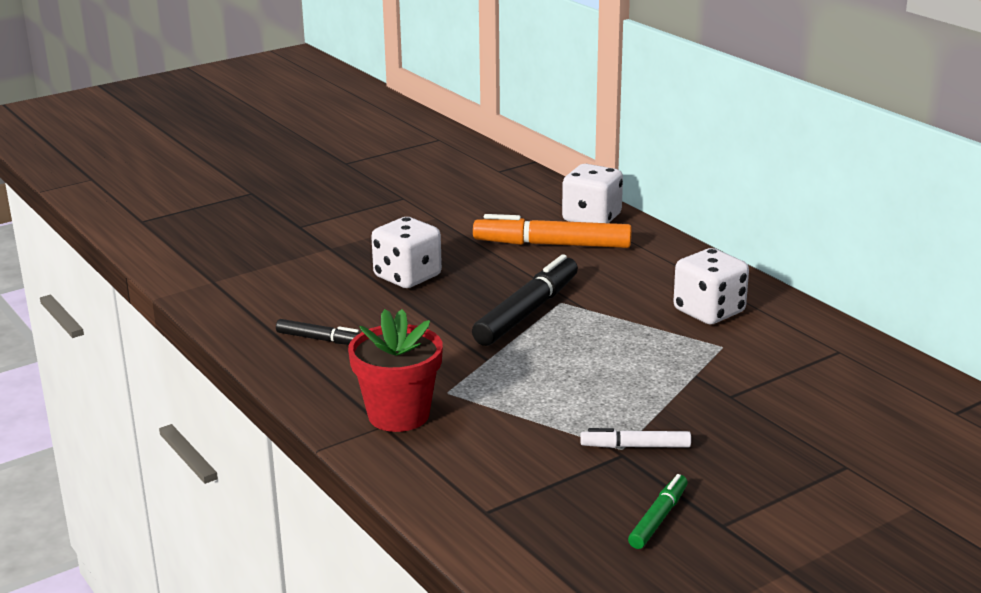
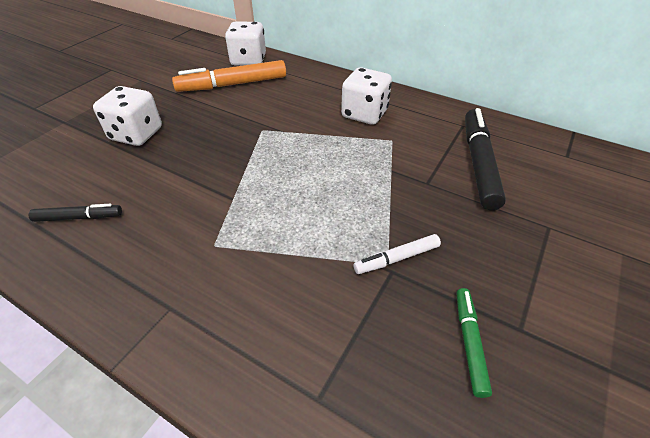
camera: 25 degrees left, 20 degrees up
red flower pot [348,309,443,432] -> none
black marker [472,254,578,346] -> black marker moved to [465,108,506,210]

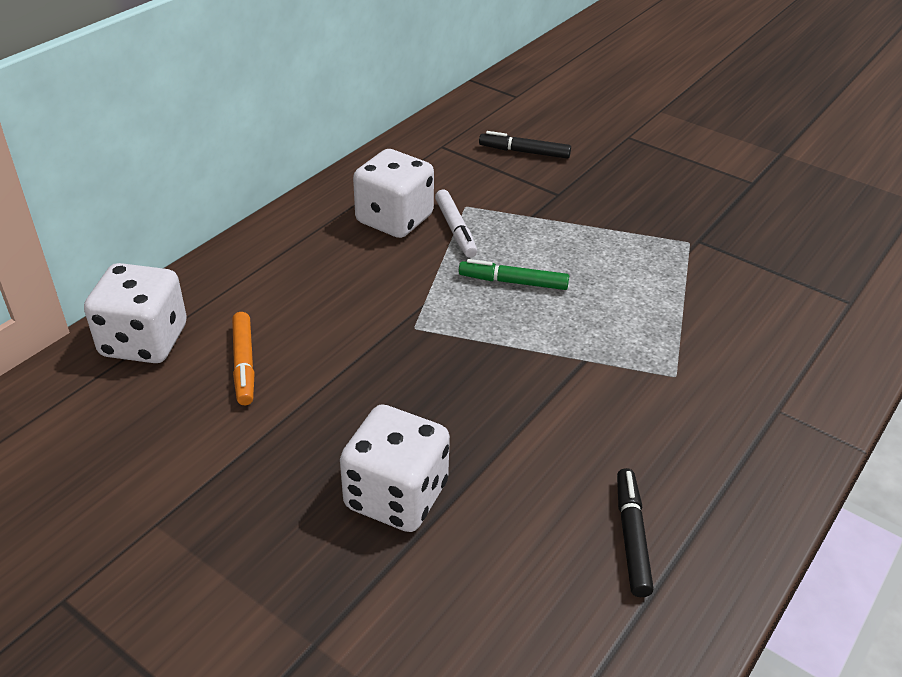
camera: 85 degrees left, 5 degrees down
orange marker [172,60,286,92] -> orange marker [232,312,255,405], size x0.53
white marker [353,234,441,274] -> white marker moved to [435,189,477,258]
green marker [456,288,492,398] -> green marker moved to [459,259,569,290]
black marker [465,108,506,210] -> black marker [479,131,571,159], size x0.53

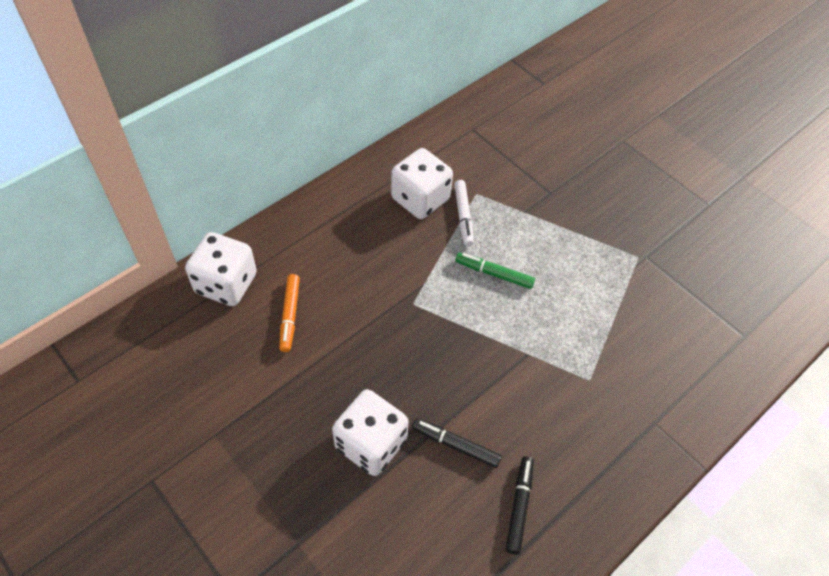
camera: 10 degrees right, 15 degrees up
black marker [479,131,571,159] -> black marker moved to [412,418,502,468]

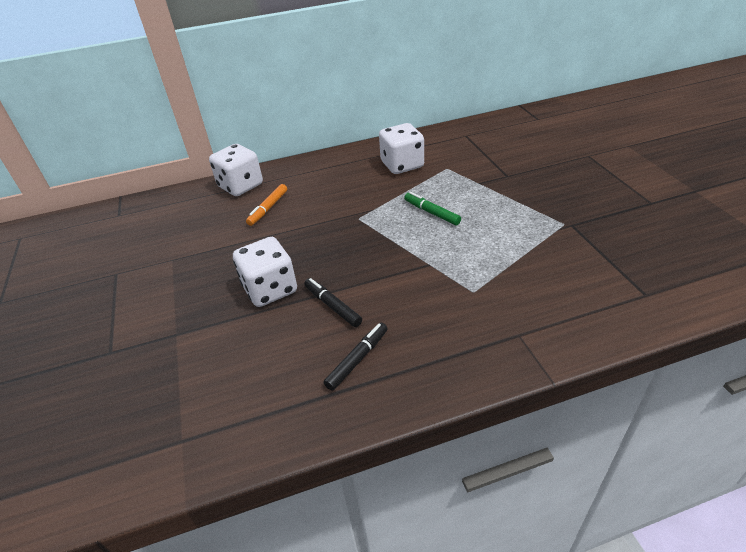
camera: 30 degrees right, 15 degrees down
white marker [454,180,474,246] -> none

